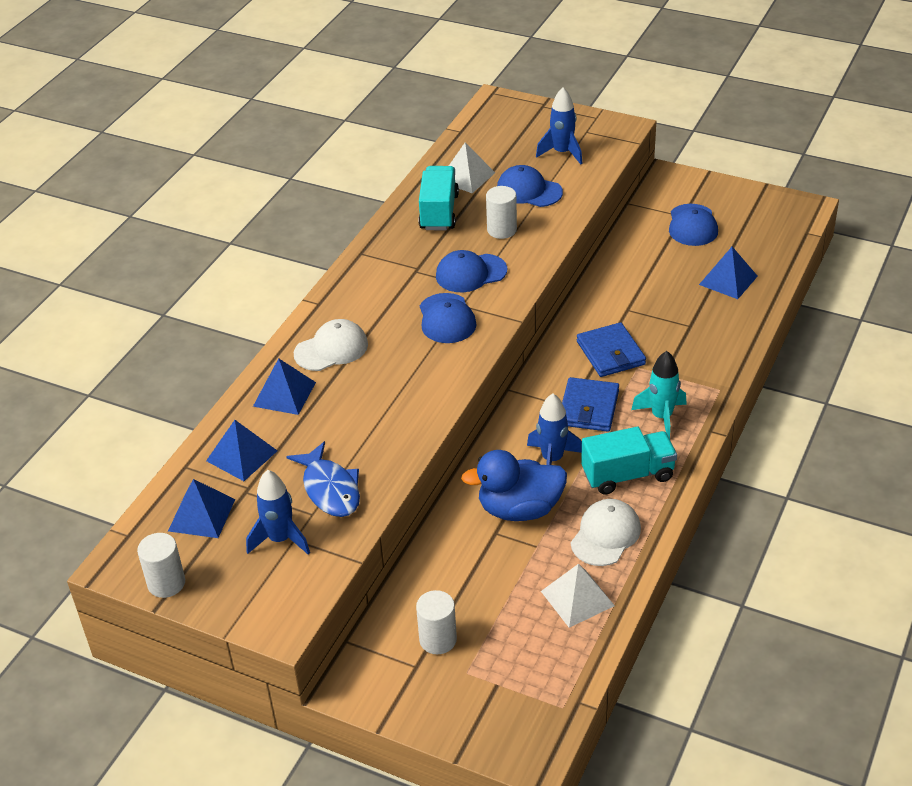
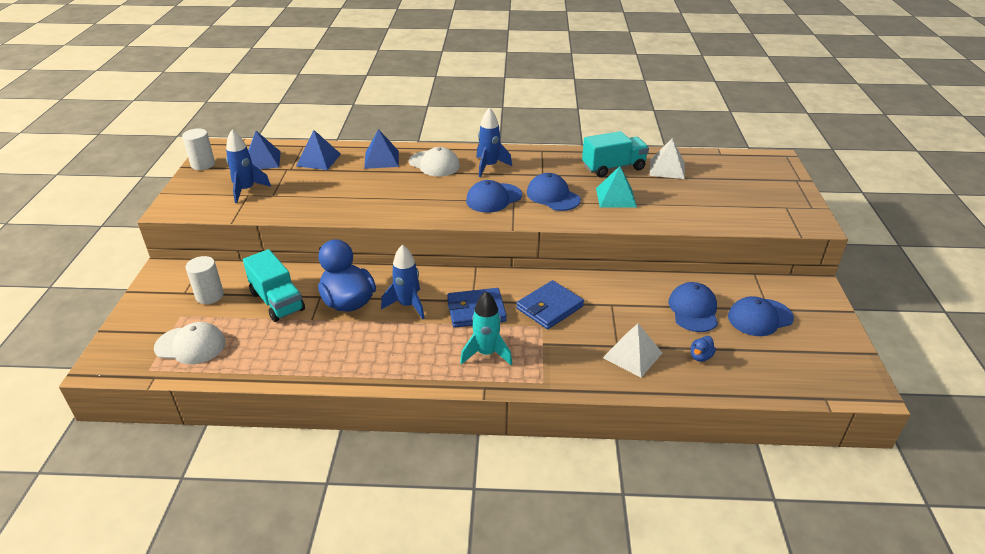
camera: 65 degrees right, 5 degrees down
blue fish [286,441,360,517] -> none
white cylinder [486,186,517,239] -> turquoise pyramid [596,166,637,208]
blue cap [497,165,563,207] -> blue cap moved to [668,282,718,332]
blue rocket [536,88,583,164] -> blue rocket moved to [476,108,512,177]
white pyramid [541,564,615,628] -> white pyramid moved to [603,324,662,378]
white cap [571,499,641,566] -> white cap moved to [154,322,226,364]
turquoise truck [581,427,677,495] -> turquoise truck moved to [243,249,305,322]
blue pyramid [699,247,758,299] -> blue duck [690,336,716,362]

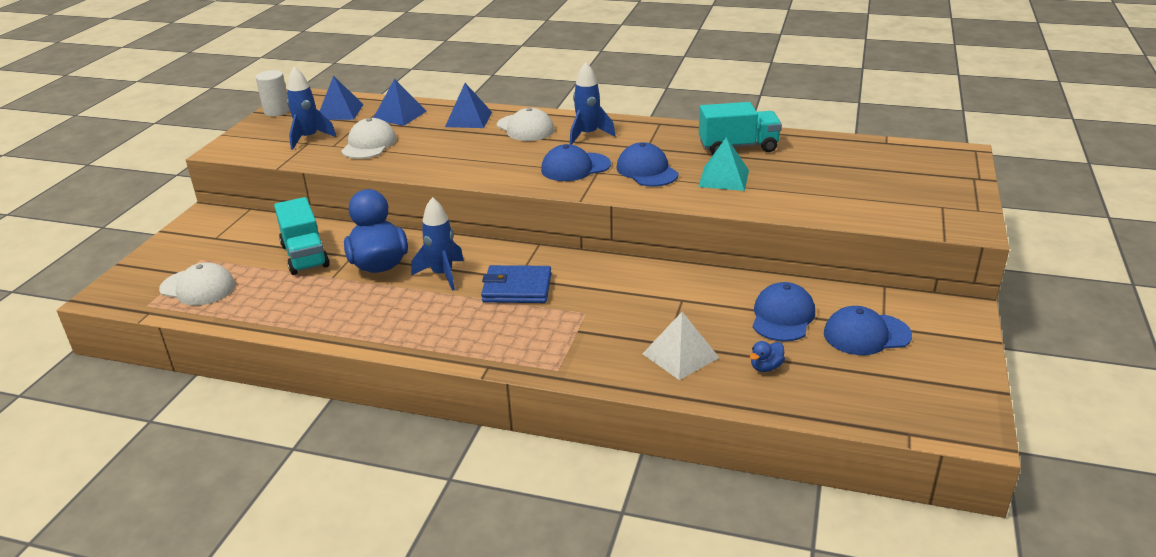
camera: 15 degrees right, 5 degrees down
white cylinder [186,256,224,304] -> none
turquoise rocket [460,291,512,365] -> none
blue wallet [516,280,584,329] -> none
white pyramid [649,138,685,179] -> none
none -> white cap [341,118,397,159]

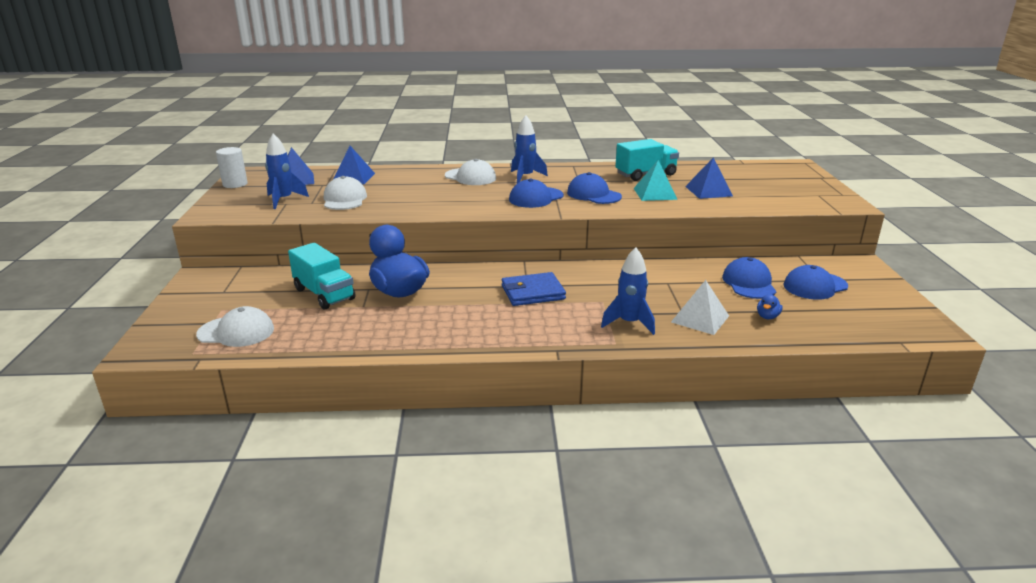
camera: 20 degrees left, 5 degrees down
blue rocket [411,197,464,291] -> blue rocket moved to [601,247,655,335]
blue pyramid [445,83,492,128] -> blue pyramid moved to [685,157,733,199]

